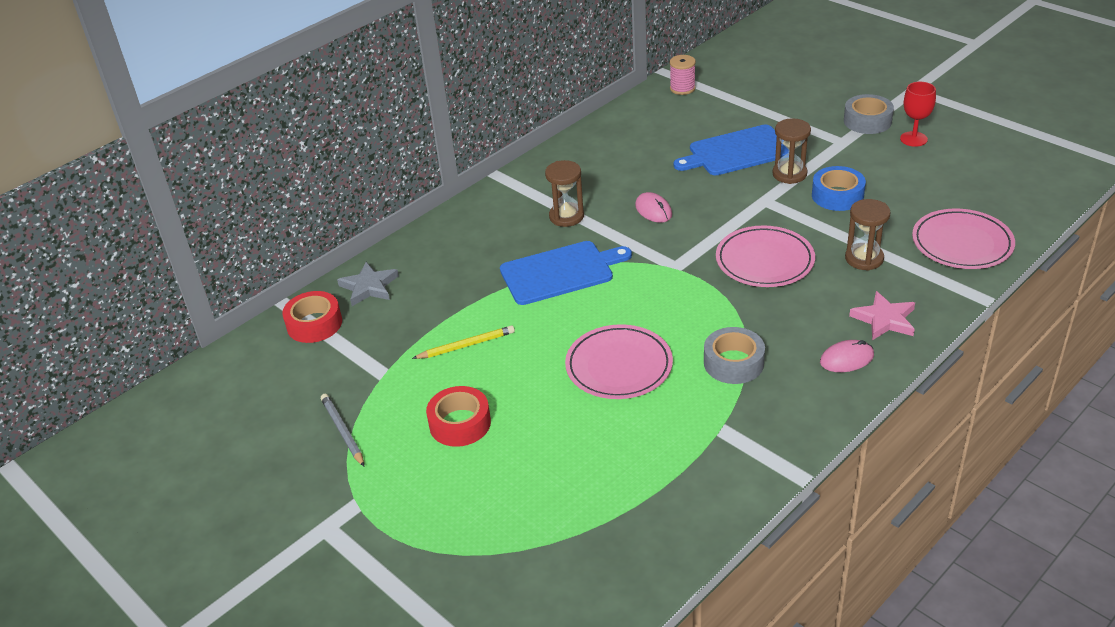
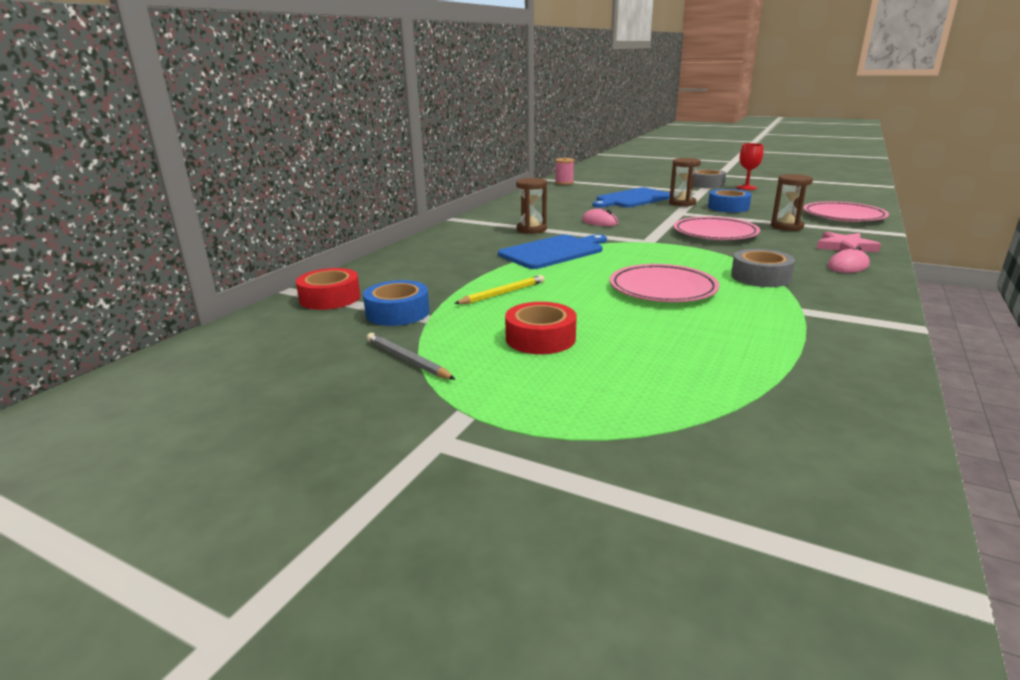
camera: 20 degrees left, 15 degrees down
grey star [337,262,399,306] -> none
none -> blue tape [363,280,430,326]

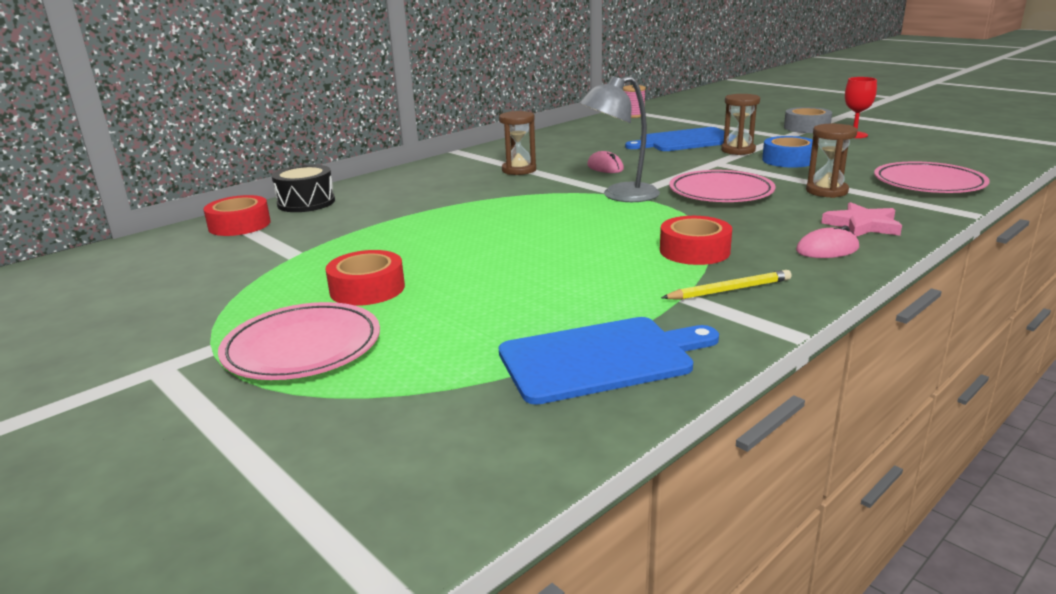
camera: 20 degrees right, 0 degrees up
blue tape [363,280,430,326] -> none
grey pencil [367,333,455,380] -> none
yellow pencil [454,275,545,304] -> yellow pencil moved to [661,270,792,300]
blue cutting board [498,234,607,269] -> blue cutting board moved to [498,317,719,405]
pink plate [610,264,719,302] -> pink plate moved to [218,302,380,380]
grey tape [731,249,795,287] -> red tape [660,216,732,265]
none -> black drum [272,165,335,212]
none -> grey lamp [580,76,660,202]

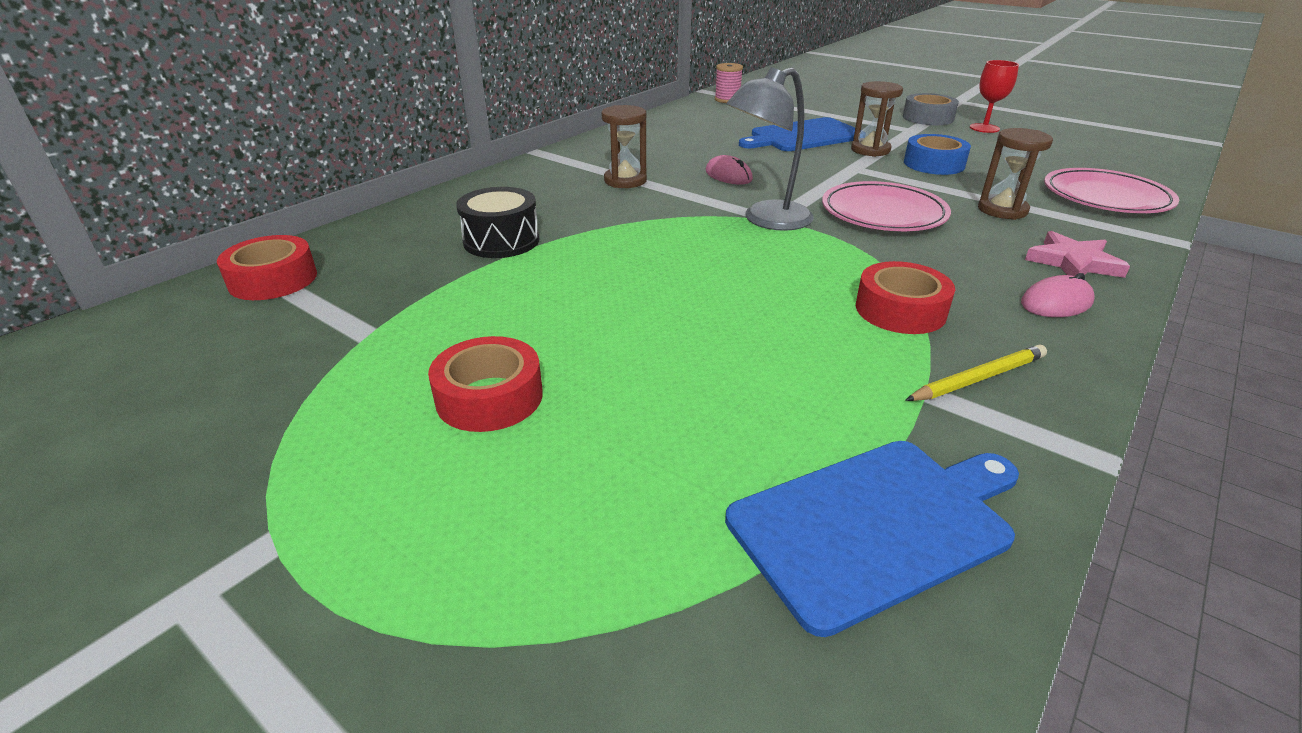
camera: 10 degrees left, 10 degrees up
pink plate [218,302,380,380] -> none
black drum [272,165,335,212] -> black drum moved to [456,187,540,258]

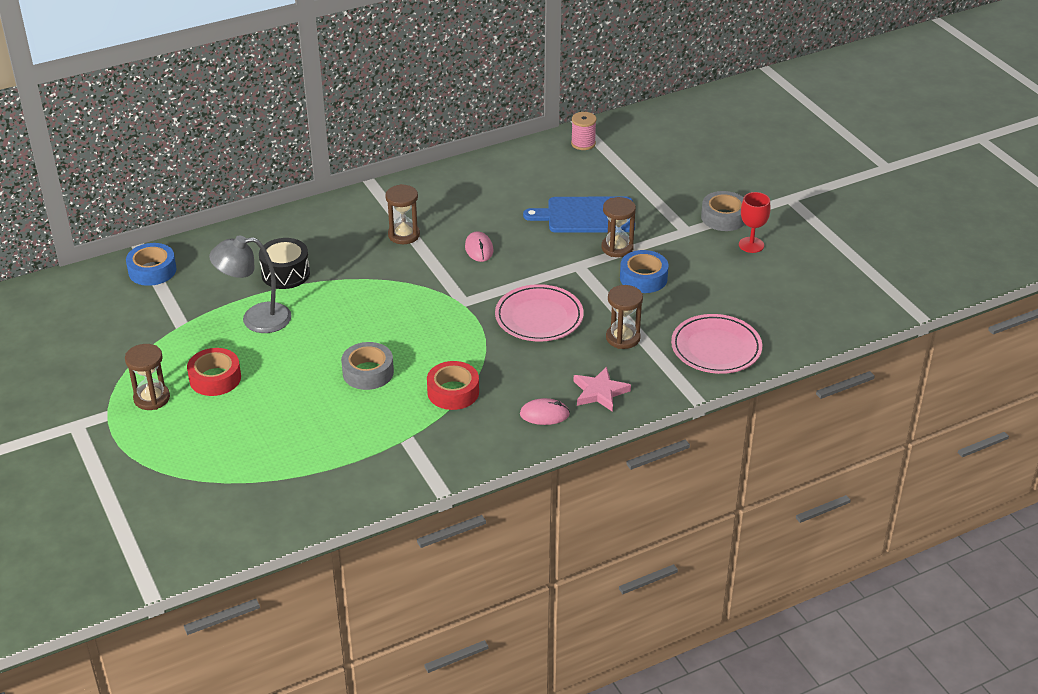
camera: 25 degrees right, 5 degrees up
red tape [217,235,317,300] -> blue tape [126,243,177,286]
blue cutting board [725,441,1019,637] -> none
grey lamp [727,67,814,231] -> grey lamp moved to [209,235,292,333]
yellow pencil [905,344,1047,401] -> none
none -> brown hourglass [125,344,170,410]
none -> grey tape [341,342,394,390]

